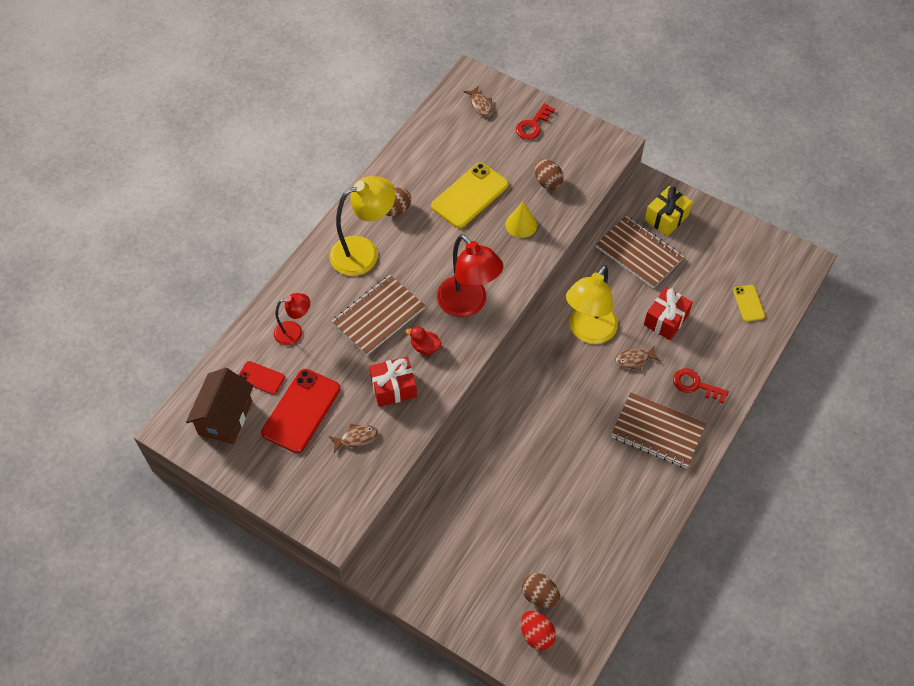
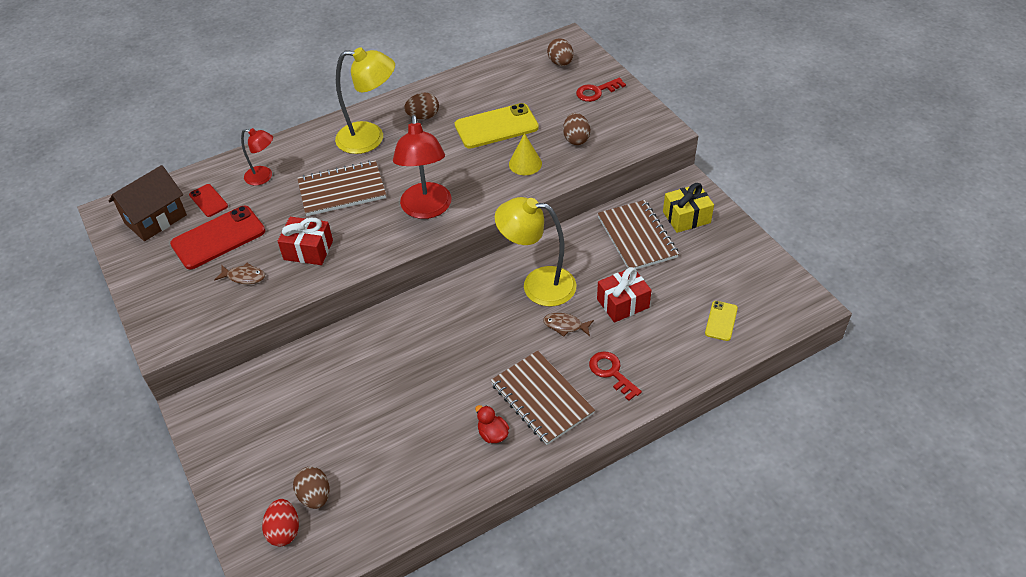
camera: 30 degrees right, 10 degrees down
red duck [405,326,441,355] -> red duck moved to [475,405,509,443]
brown fish [464,87,493,117] -> brown egg [547,38,573,66]
yellow lamp [566,265,618,344] -> yellow lamp turned 45 degrees clockwise [495,197,577,307]

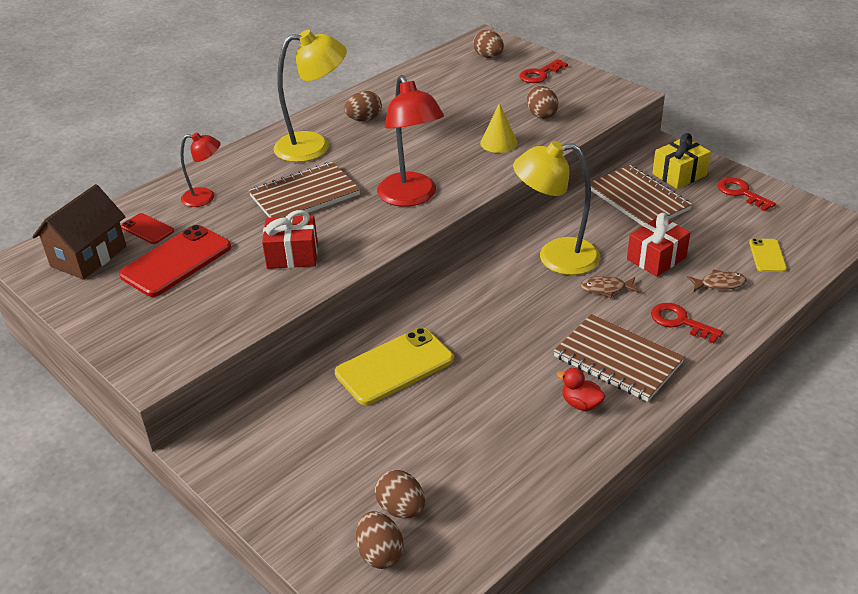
camera: 15 degrees left, 10 degrees down
brown fish [214,263,265,284] -> brown fish moved to [687,269,747,292]
red egg [262,499,299,546] -> brown egg [356,511,404,569]
yellow phone [455,103,539,148] -> yellow phone moved to [335,327,454,405]
none -> red key [718,177,776,211]

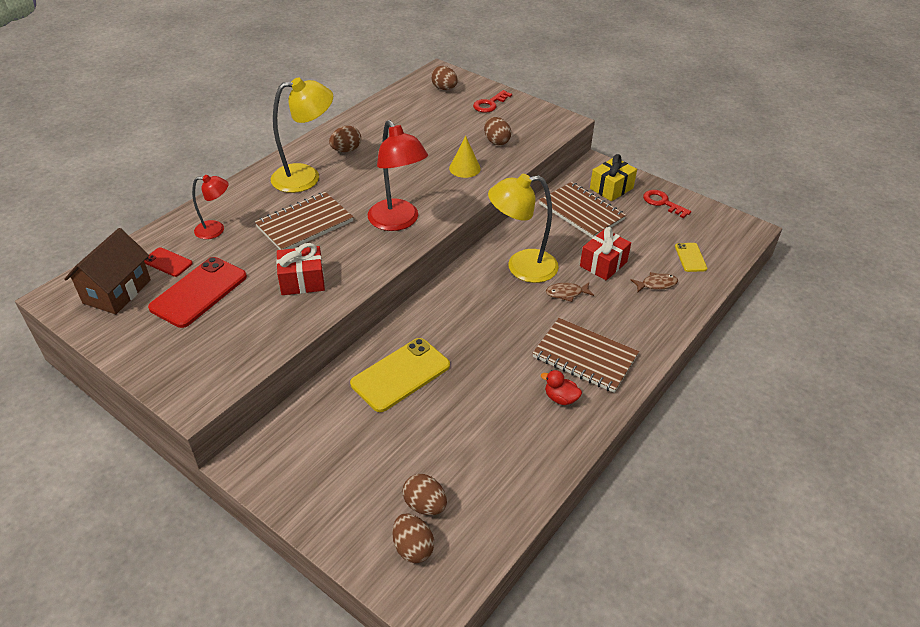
camera: 10 degrees left, 5 degrees up
red key [651,303,723,344] -> none

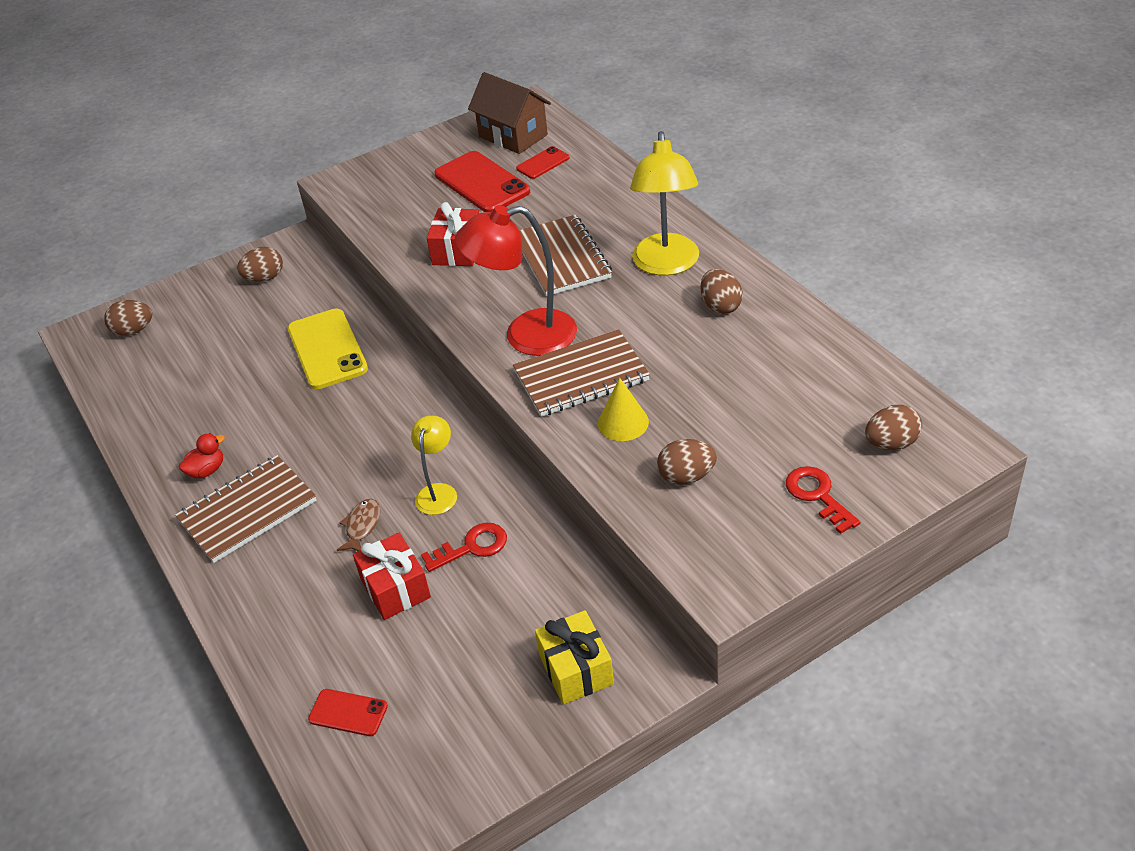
camera: 115 degrees right, 0 degrees up
red lamp [192,175,229,239] -> none
brown egg [403,474,447,515] -> brown egg moved to [237,247,283,282]
yellow lamp [488,174,559,283] -> yellow lamp [411,416,457,515], size x0.57
brown notebook [539,182,626,238] -> brown notebook moved to [513,329,650,417]
brown fish [631,272,678,292] -> none
red key [643,190,691,218] -> red key moved to [421,523,507,572]
yellow phone [675,243,707,272] -> red phone [308,689,388,736]

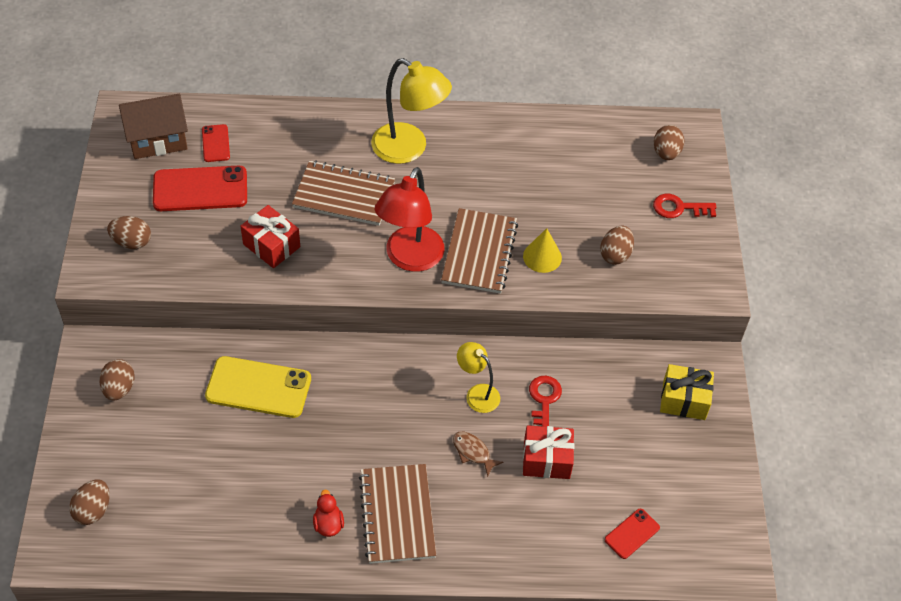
camera: 65 degrees left, 10 degrees up
brown egg [701,269,743,314] -> brown egg moved to [107,216,151,249]

